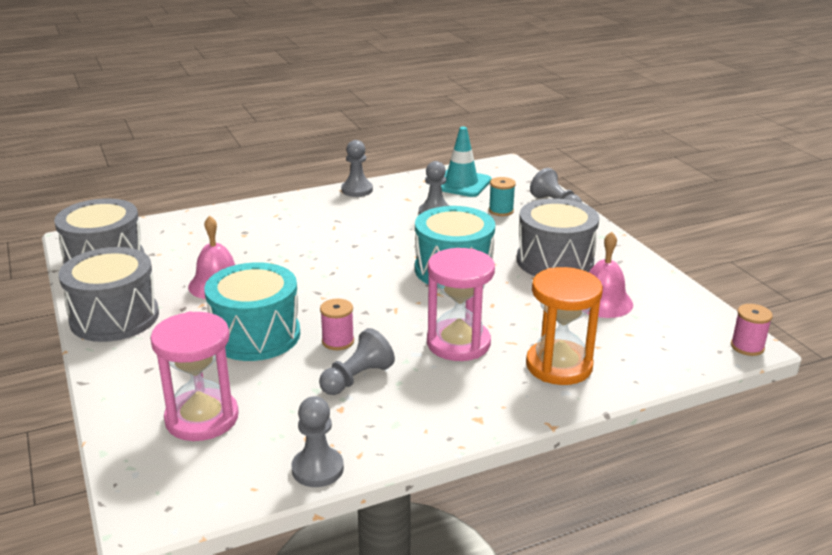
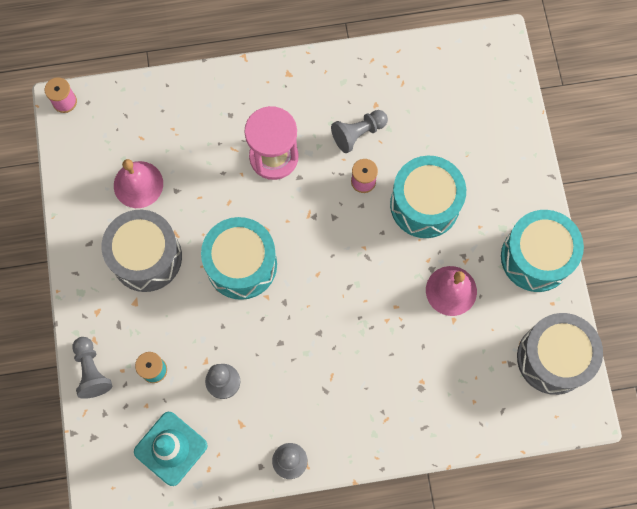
camera: 165 degrees left, 45 degrees up
grey drum [59,247,159,342] -> turquoise drum [501,210,584,292]
pink hourglass [150,312,239,441] -> none
grey pawn [292,396,344,487] -> none
orange hourglass [526,267,603,385] -> none

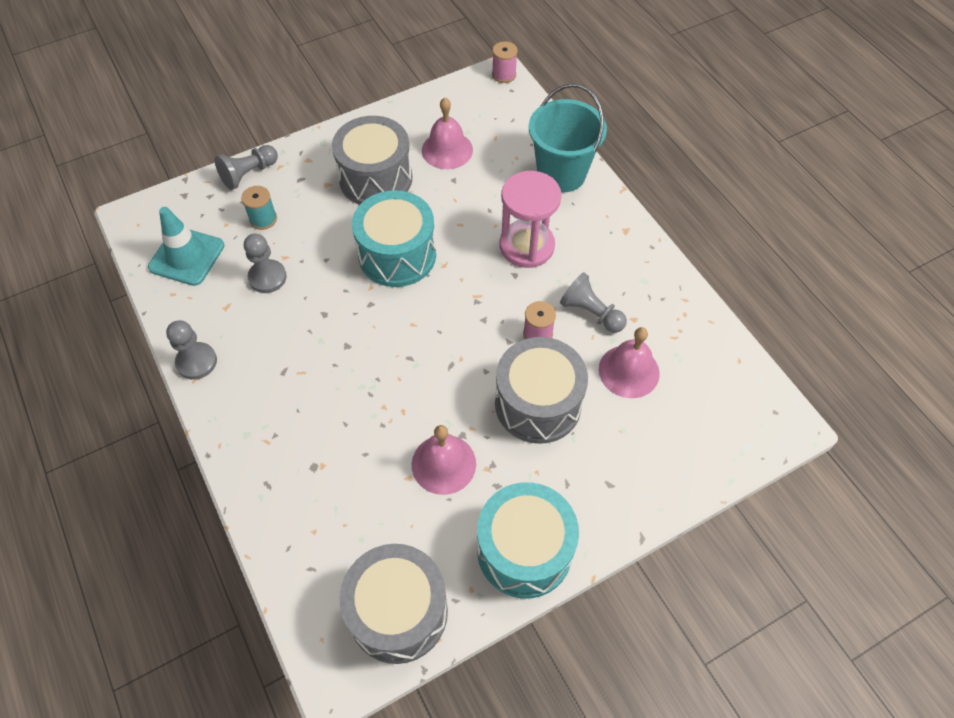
camera: 70 degrees right, 15 degrees down
turquoise drum [390,156,466,238] -> grey drum [495,337,588,444]
none -> turquoise bucket [529,83,607,192]
none -> pink bell [599,327,660,398]

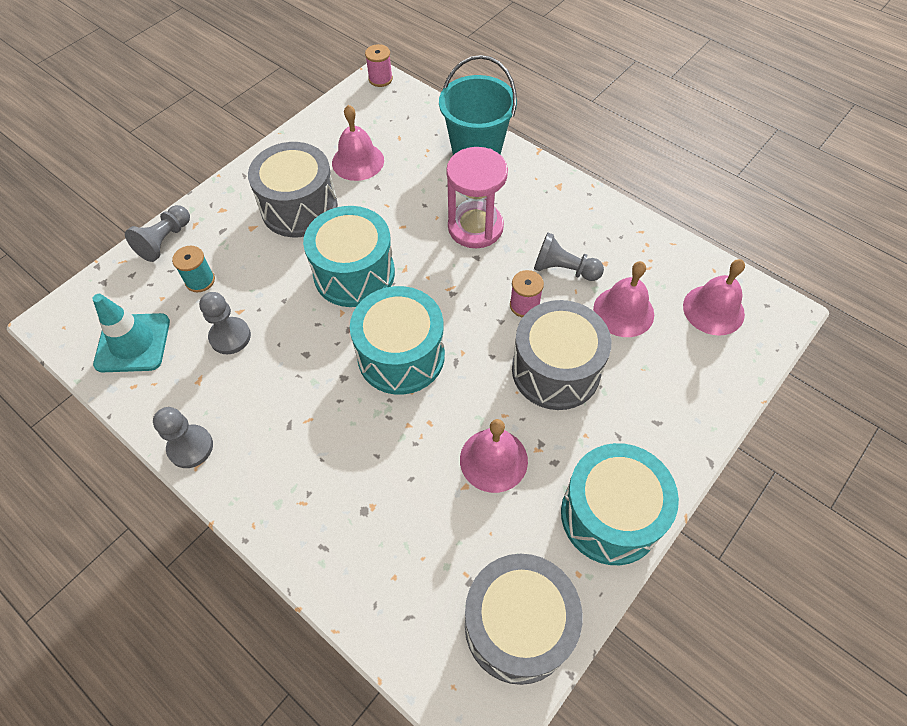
camera: 20 degrees left, 0 degrees up
none -> turquoise drum [350,286,445,395]
none -> pink bell [683,259,745,336]

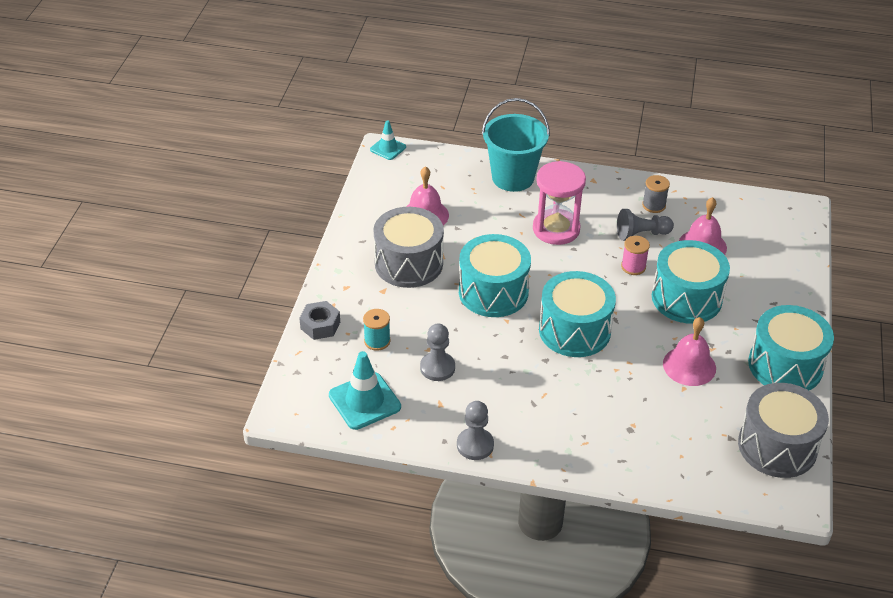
camera: 30 degrees left, 15 degrees down
grey pawn [125,205,190,262] -> grey nut [299,301,340,340]
pink spool [365,44,393,87] -> turquoise traffic cone [370,120,406,160]
grey drum [512,300,611,410] -> turquoise drum [652,240,730,324]
pink bell [683,259,745,336] -> none
none -> grey spool [642,175,670,213]

